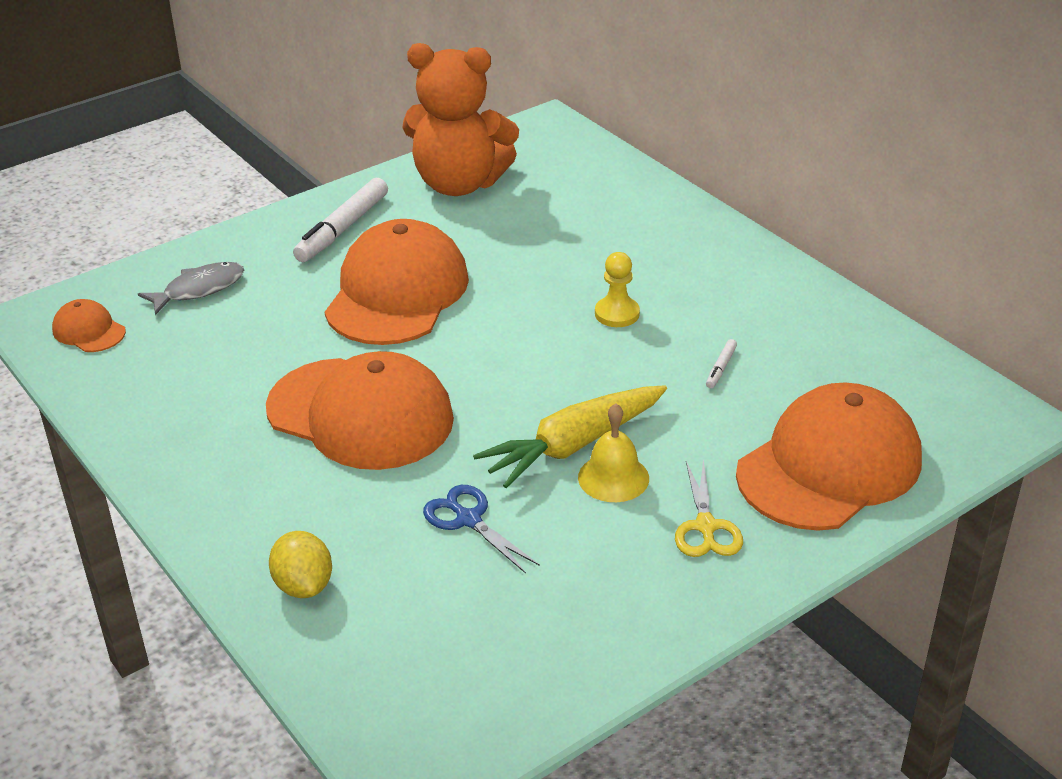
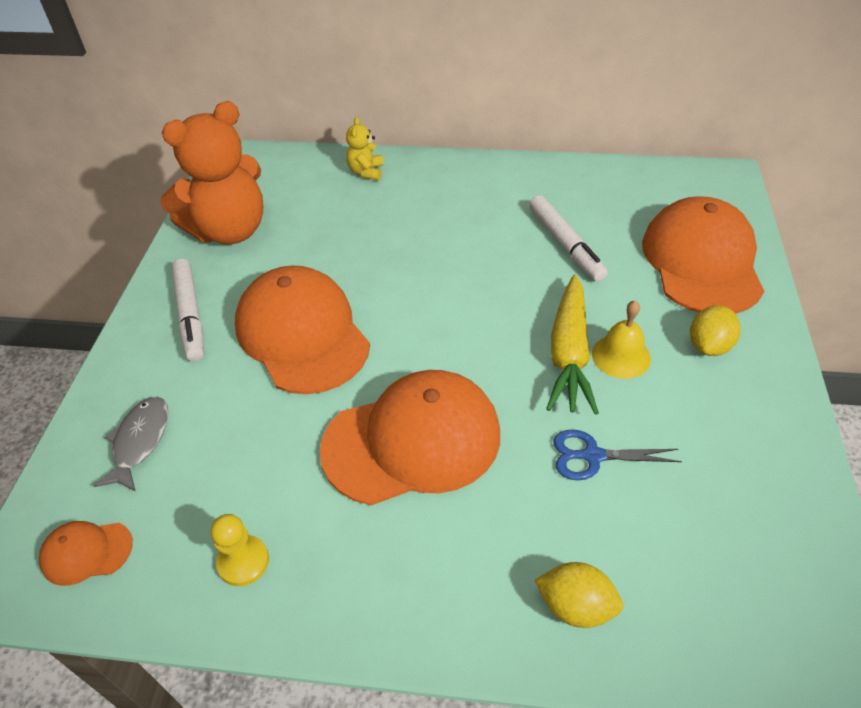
camera: 45 degrees left, 10 degrees up
yellow pawn [595,252,640,327] -> yellow pawn moved to [211,514,269,586]
yellow scissors [675,459,743,557] -> yellow lemon [690,305,741,356]
white marker [706,339,737,388] -> white marker [529,195,608,282], size x2.22
none -> yellow teddy bear [346,117,383,180]

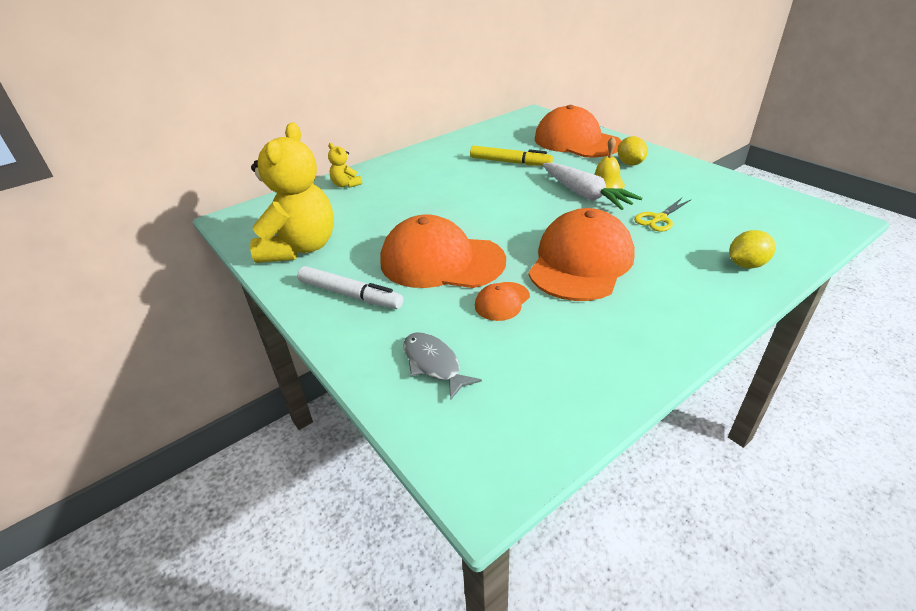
camera: 45 degrees left, 10 degrees down
orange cap [39,521,133,586] -> orange cap moved to [475,282,530,321]
orange teddy bear [160,101,263,245] -> yellow teddy bear [250,122,334,263]
yellow pawn [211,514,269,586] -> none
white marker [529,195,608,282] -> yellow marker [470,146,553,166]
yellow carrot [546,275,599,415] -> white carrot [542,163,642,210]
blue scissors [553,429,682,480] -> yellow scissors [634,198,692,232]

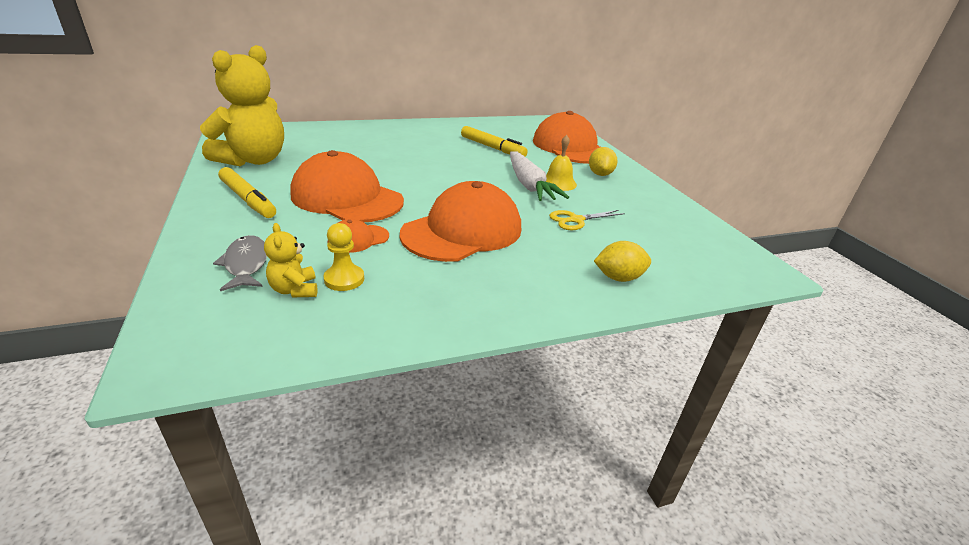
camera: 15 degrees right, 5 degrees down
white marker [297,266,403,309] -> yellow marker [218,167,276,218]
yellow teddy bear [328,143,362,188] -> yellow teddy bear moved to [264,223,318,297]
none -> yellow pawn [323,223,364,291]

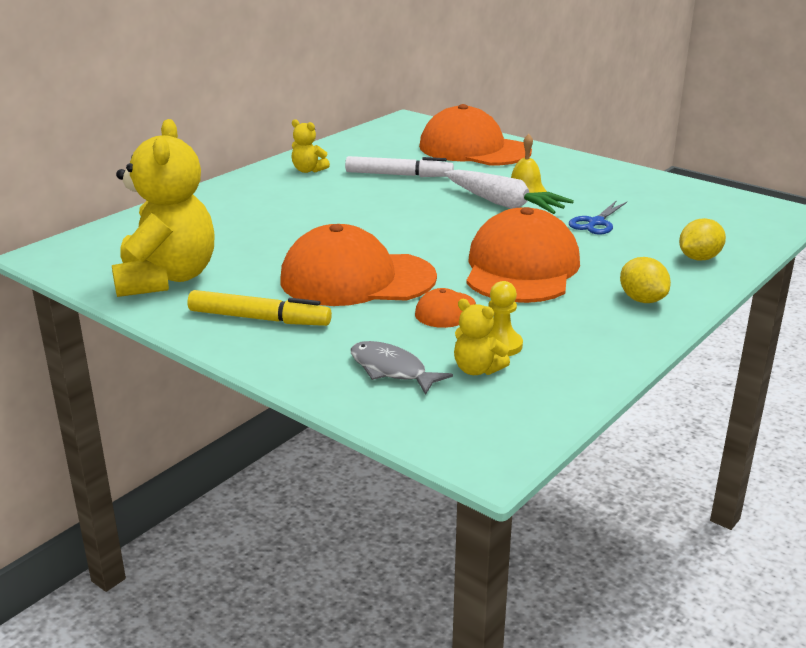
camera: 30 degrees left, 5 degrees down
yellow marker [461,126,528,157] -> white marker [345,156,454,177]
yellow scissors [549,210,625,230] -> blue scissors [569,200,627,235]
yellow lemon [589,147,618,176] -> yellow lemon moved to [620,257,671,303]
none -> yellow teddy bear [292,119,330,173]

